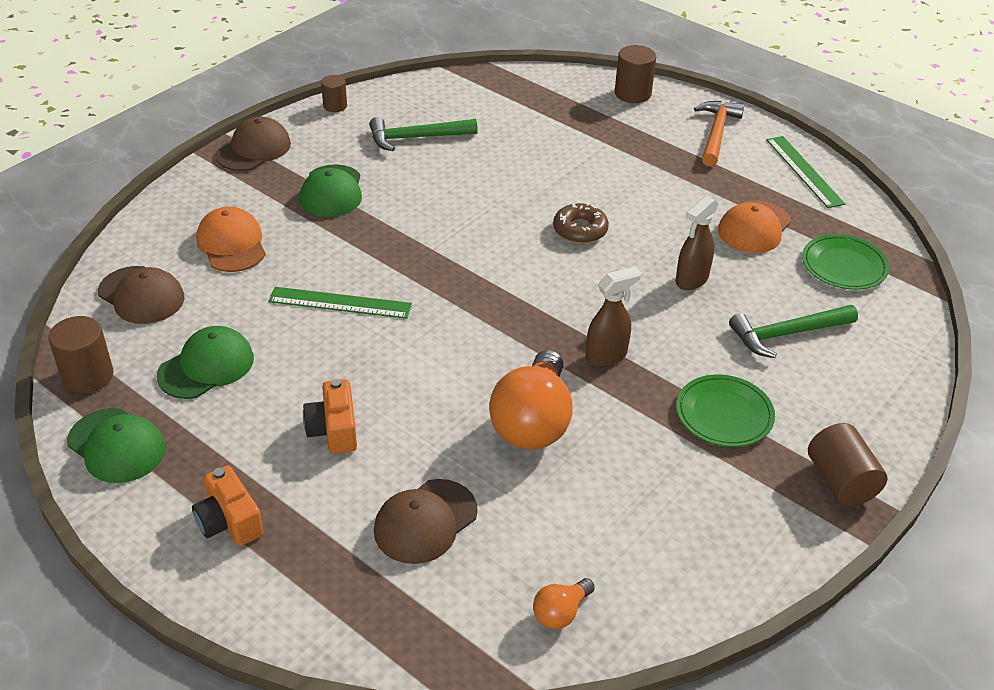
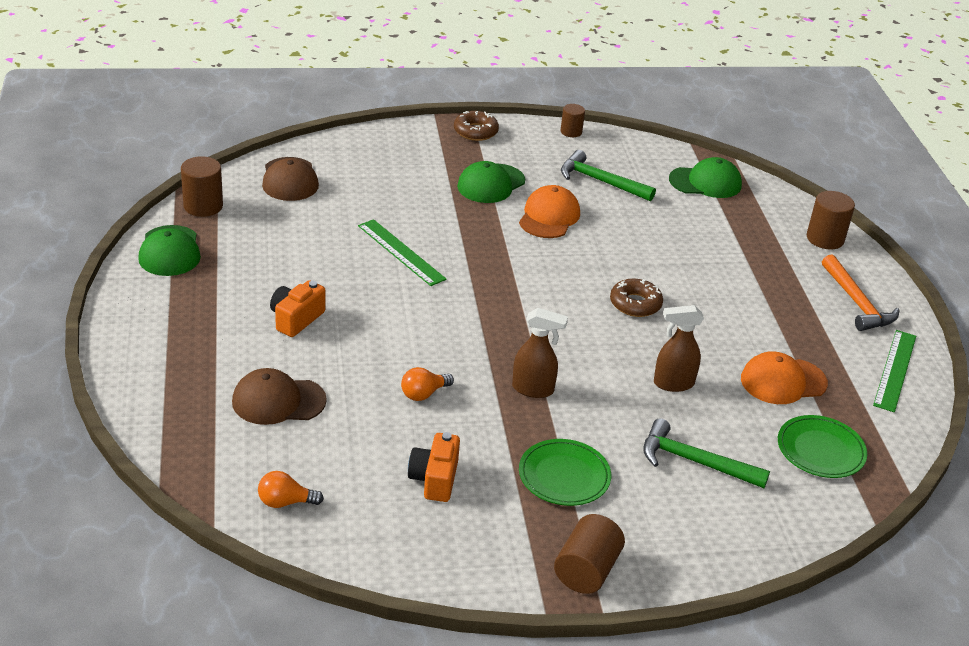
camera: 40 degrees right, 5 degrees down
green cap [157,326,254,399] -> green cap moved to [669,157,742,198]
orange camera [192,465,264,546] -> orange camera moved to [408,432,460,502]
orange cap [196,207,266,272] -> orange cap moved to [519,185,580,238]
brown cap [216,116,291,171] -> brown donut [454,111,499,141]
orange light bulb [489,350,573,450] -> orange light bulb [401,367,454,401], size x0.47
orange hammer [694,101,744,167] -> orange hammer turned 105 degrees clockwise [822,255,899,331]

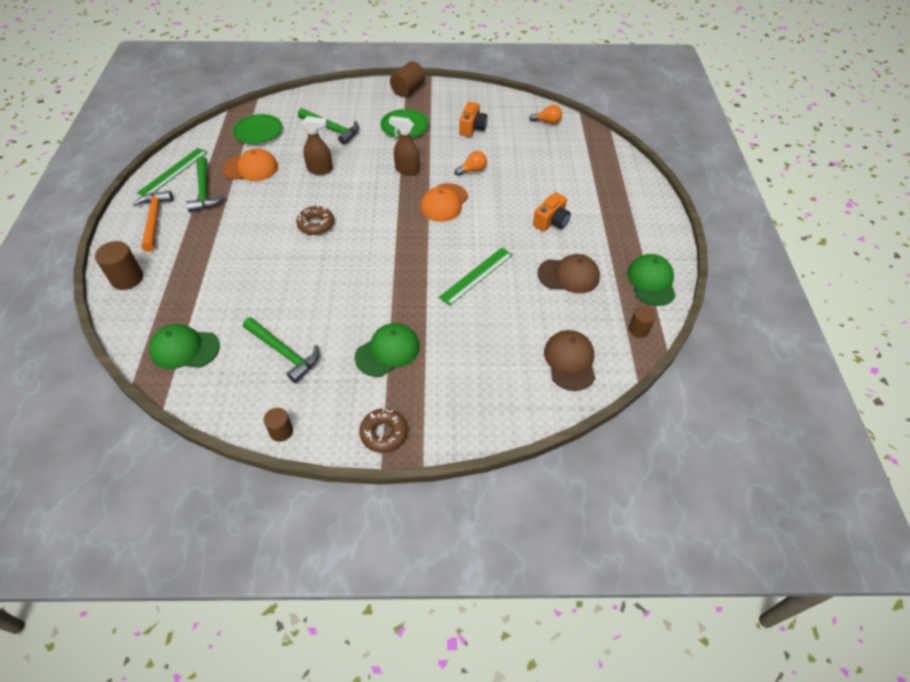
camera: 170 degrees left, 15 degrees up
brown cylinder [181,156,223,217] -> brown cylinder [629,306,656,338], size x0.63
brown cap [232,368,327,425] -> brown cap moved to [537,254,600,293]
green ruler [358,219,447,286] -> green ruler turned 75 degrees clockwise [439,248,513,306]
orange cap [519,185,580,238] -> orange cap moved to [420,183,468,222]
none -> green hammer [186,156,225,212]

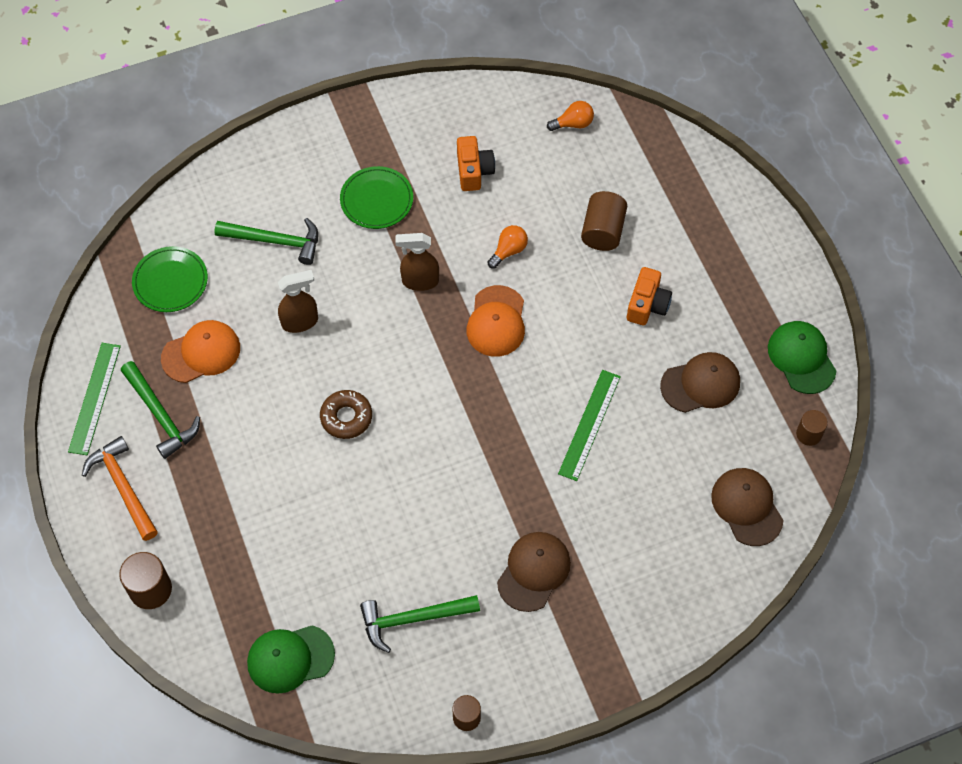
camera: 20 degrees left, 10 degrees up
green hammer [243,317,319,383] -> green hammer turned 150 degrees clockwise [360,595,480,653]
green cap [355,323,420,377] -> brown cap [497,532,571,612]
brown donut [359,408,408,453] -> none
brown cylinder [390,61,425,97] -> brown cylinder moved to [581,191,627,251]

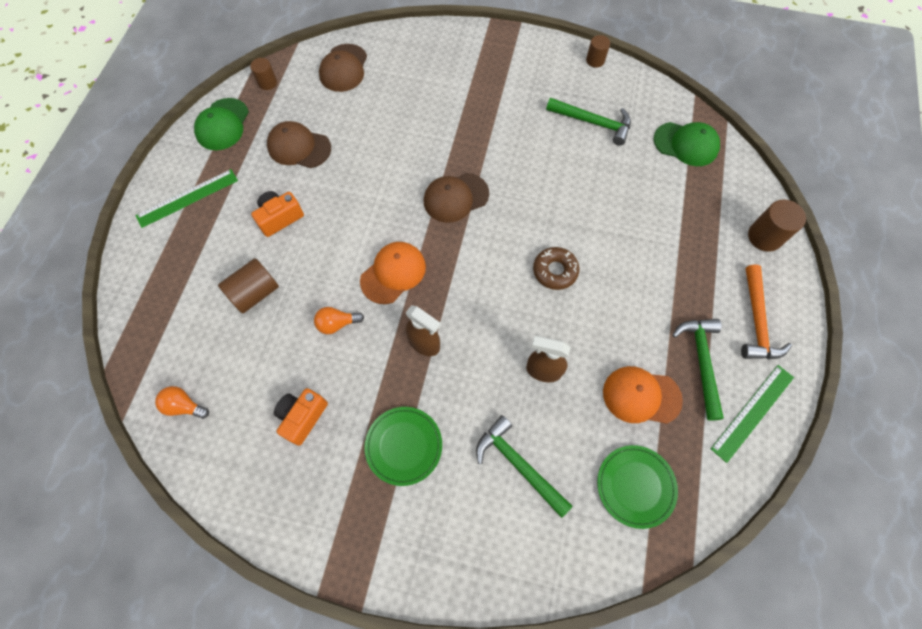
camera: 145 degrees left, 5 degrees up
brown cap [497,532,571,612] -> brown cap moved to [424,173,489,223]
green ruler [558,370,621,481] -> green ruler moved to [135,169,238,228]

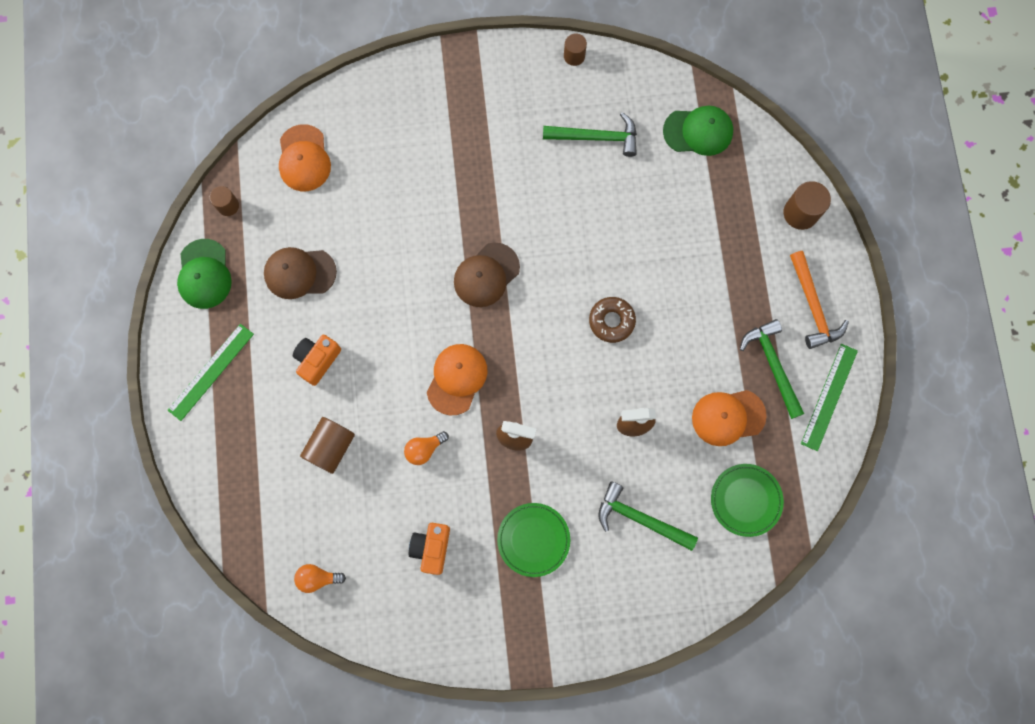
camera: 20 degrees left, 10 degrees up
brown cap [319,44,367,92] -> orange cap [279,124,331,191]

